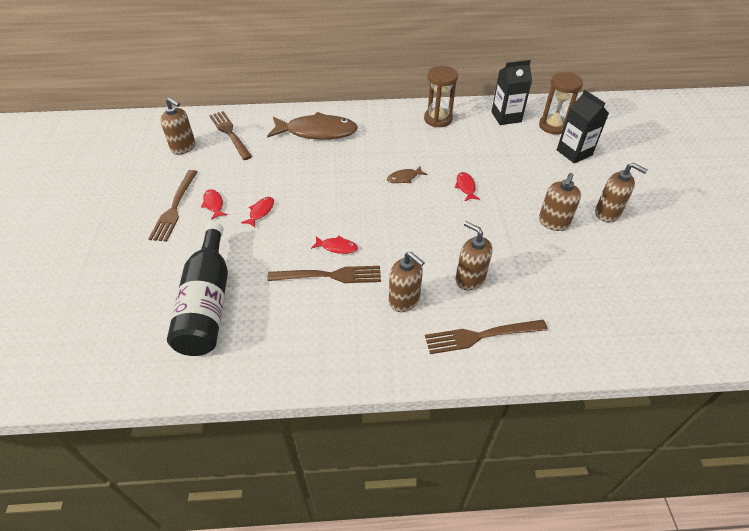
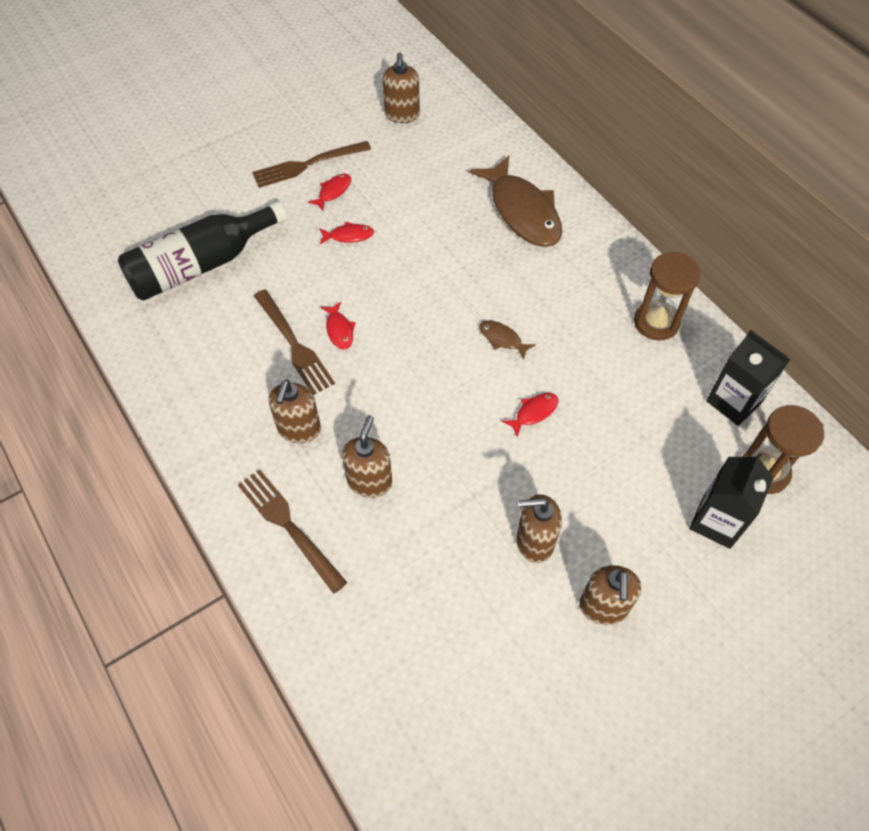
camera: 60 degrees right, 10 degrees up
brown fork [209,111,252,160] -> none

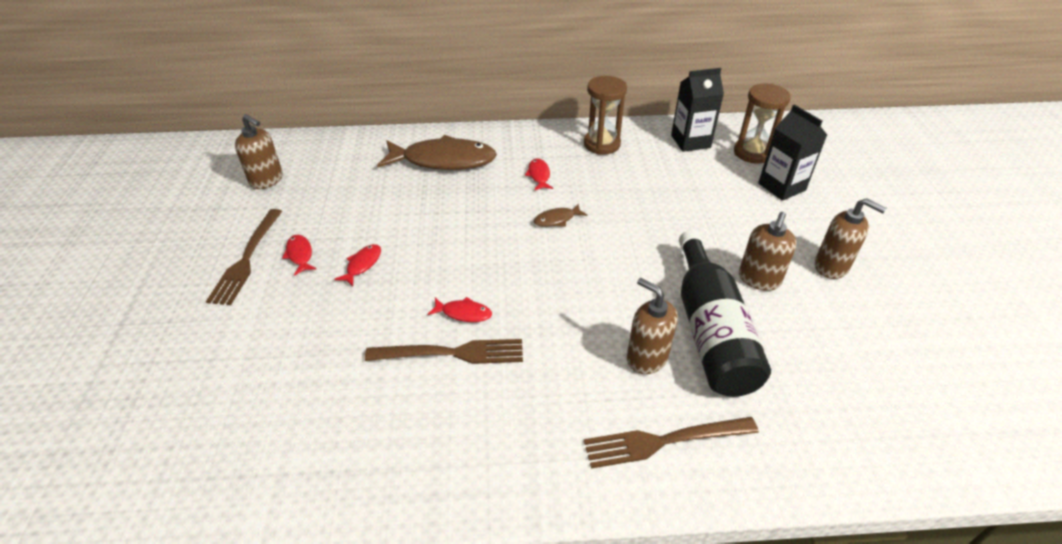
camera: 60 degrees left, 15 degrees down
black bottle [118,201,287,301] -> black bottle moved to [679,230,771,397]
brown soap dispenser [268,380,321,443] -> none
red fish [502,393,558,437] -> red fish moved to [525,158,553,190]

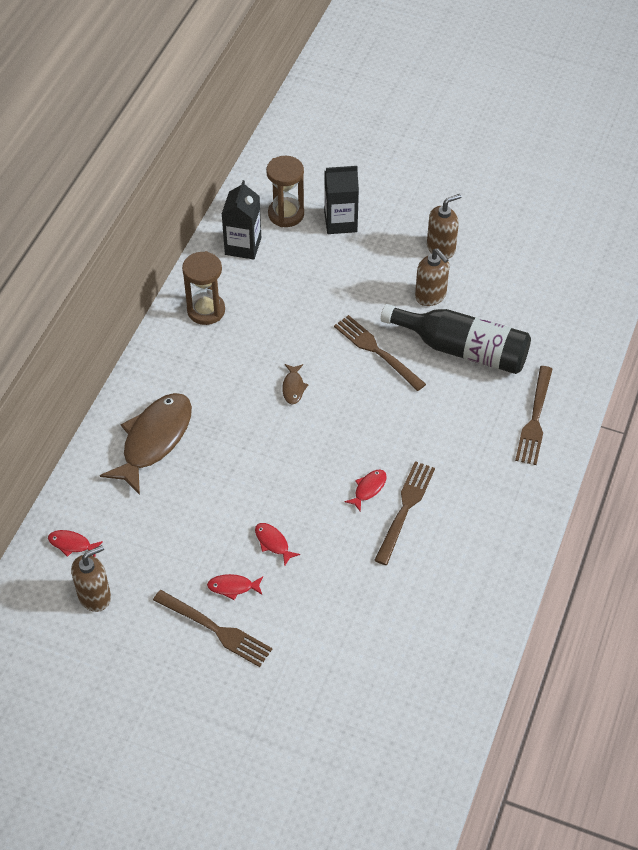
camera: 65 degrees left, 10 degrees up
red fish [525,158,553,190] -> red fish moved to [48,530,103,557]
brown soap dispenser [627,278,678,374] -> none
none -> brown fork [334,315,426,391]

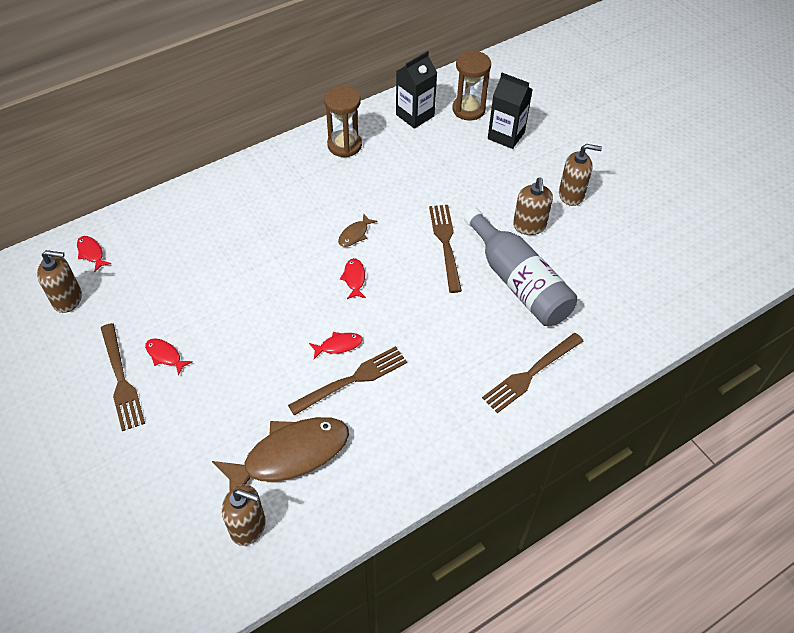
camera: 35 degrees right, 0 degrees up
brown fish [100,393,192,495] -> brown fish moved to [212,417,349,490]
red fish [255,523,300,566] -> red fish moved to [340,258,366,299]
black bottle [381,304,531,374] -> grey bottle [464,207,577,326]
none -> brown soap dispenser [222,484,266,546]

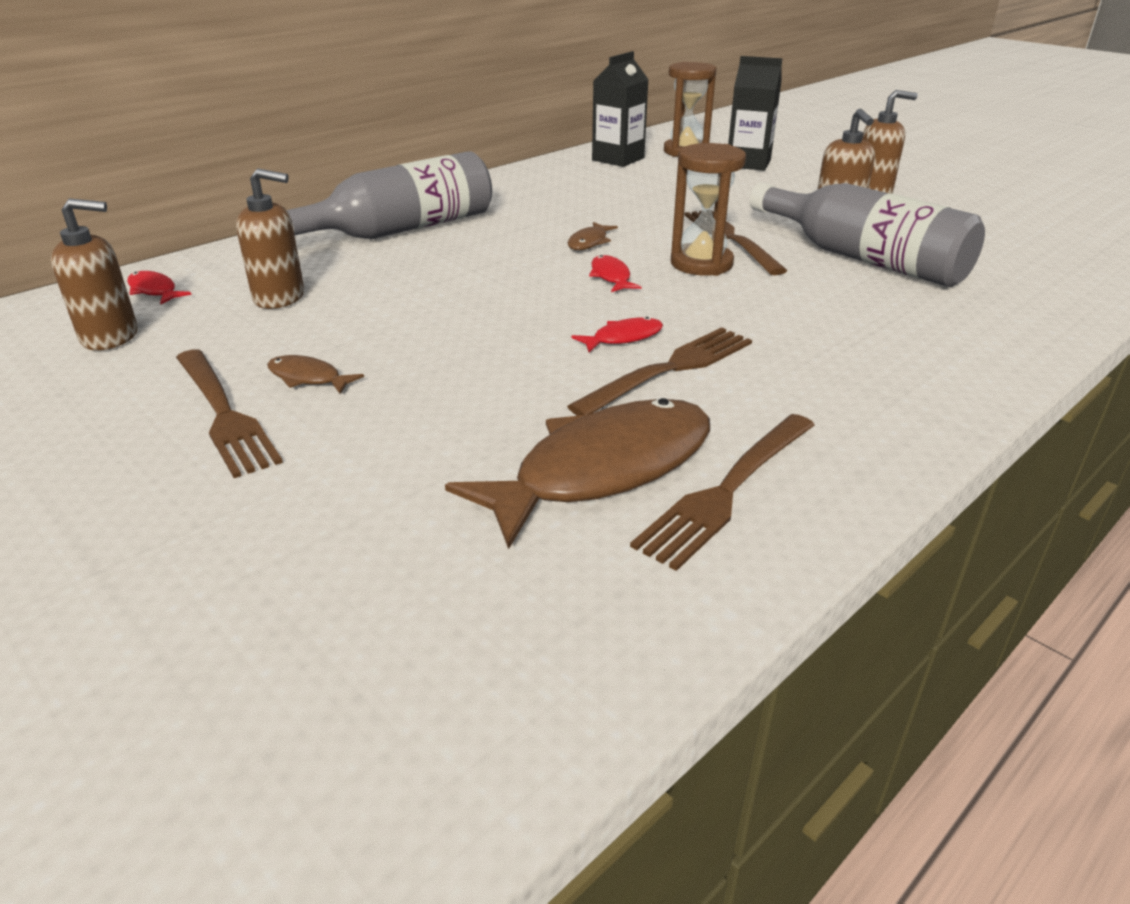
camera: 10 degrees left, 20 degrees down
red fish [145,339,193,376] -> brown fish [267,355,364,394]
brown soap dispenser [222,484,266,546] -> brown soap dispenser moved to [236,168,304,309]
brown hourglass [324,86,362,158] -> brown hourglass moved to [671,143,746,276]
brown fork [482,333,583,413] -> brown fork moved to [630,414,815,571]
none -> grey bottle [287,151,492,239]

